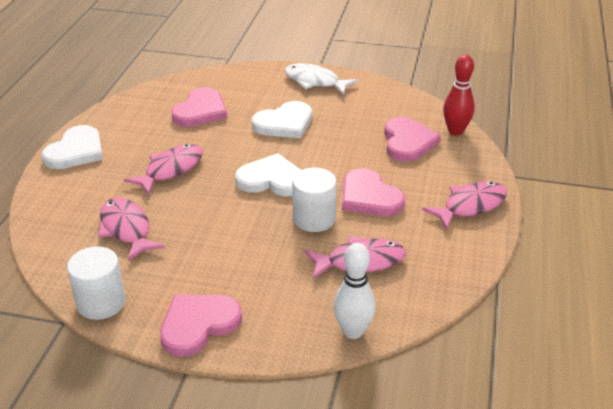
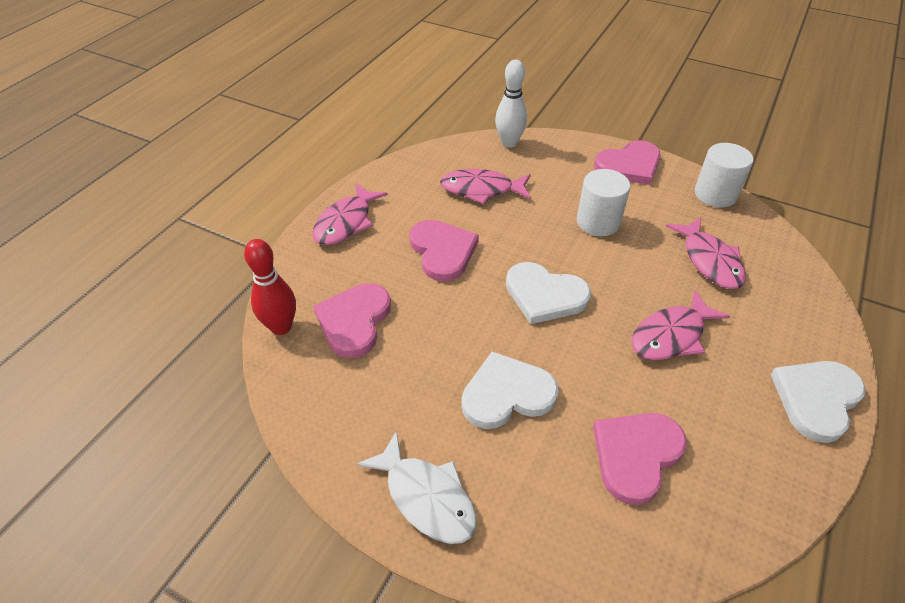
camera: 165 degrees left, 10 degrees up
white cylinder [292,168,337,232] -> white cylinder moved to [577,169,630,236]
pink fish [422,181,507,230] -> pink fish turned 45 degrees counterclockwise [312,183,388,245]

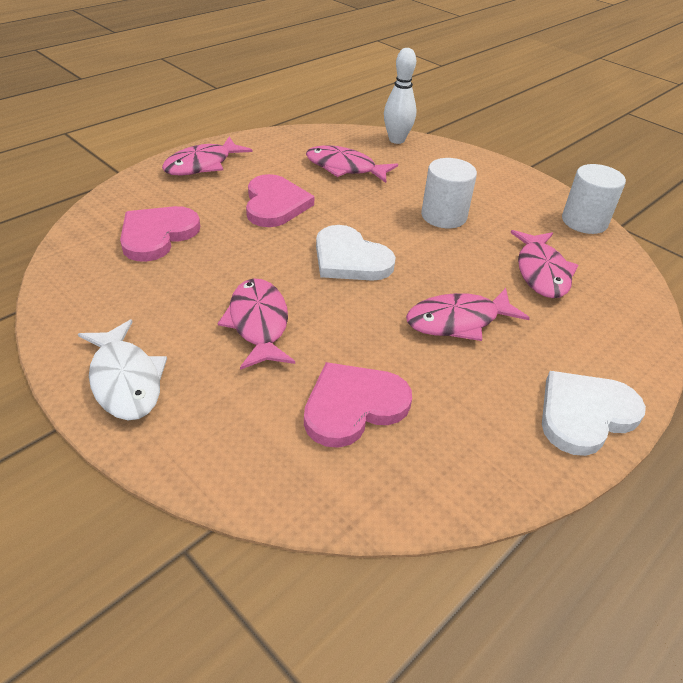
camera: 15 degrees right, 5 degrees down
red bowling pin [244,239,296,335] -> none
white heart [461,352,559,429] -> pink fish [218,278,295,370]
pink heart [594,140,661,185] -> none

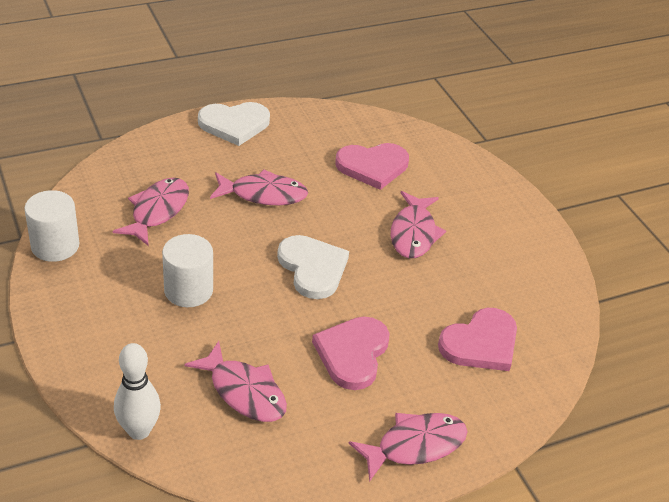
camera: 160 degrees left, 0 degrees up
white fish [78,319,167,420] -> none

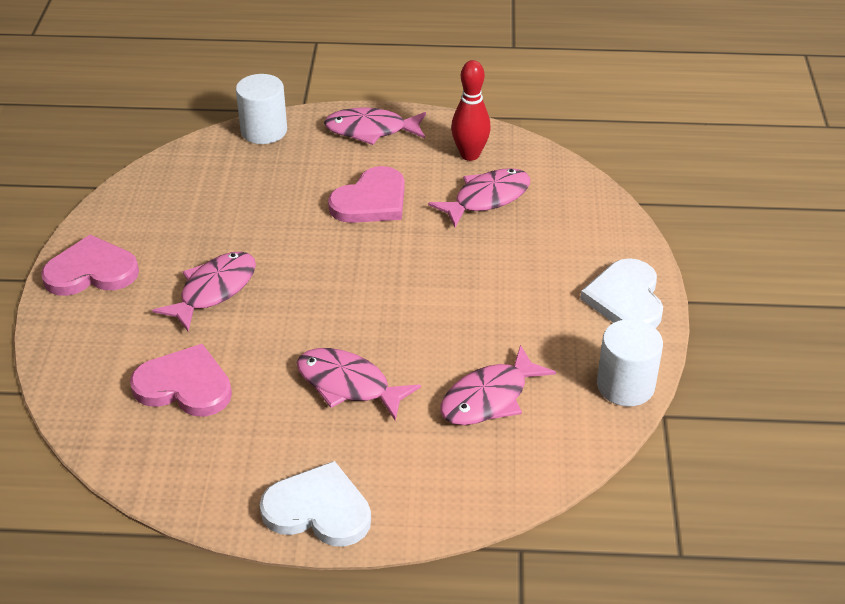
camera: 150 degrees left, 0 degrees up
white bowling pin [114,343,161,440] -> none
white cylinder [162,234,213,307] -> white cylinder moved to [236,74,287,144]
pink fish [184,341,287,422] -> pink fish turned 75 degrees clockwise [428,168,530,227]
white heart [277,235,349,299] -> white heart moved to [580,258,663,328]
pink heart [438,308,517,371] -> pink heart moved to [41,235,139,296]
none -> red bowling pin [451,60,491,161]

